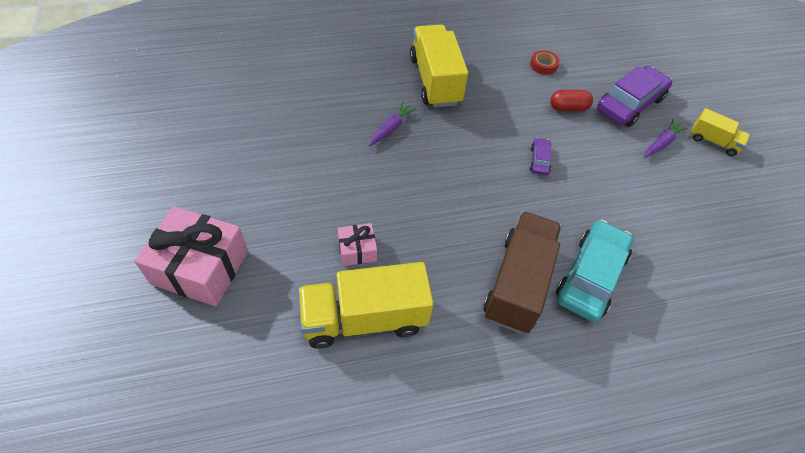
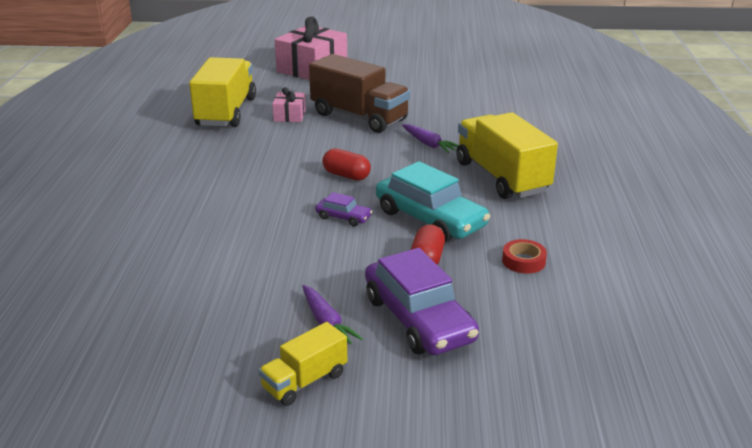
camera: 110 degrees right, 25 degrees down
yellow truck [410,25,468,108] -> yellow truck turned 120 degrees counterclockwise [456,112,558,199]
brown truck [483,211,562,333] -> brown truck moved to [309,54,410,133]
turquoise car [556,220,633,322] -> turquoise car moved to [376,161,490,242]
none -> red capsule [323,148,371,180]

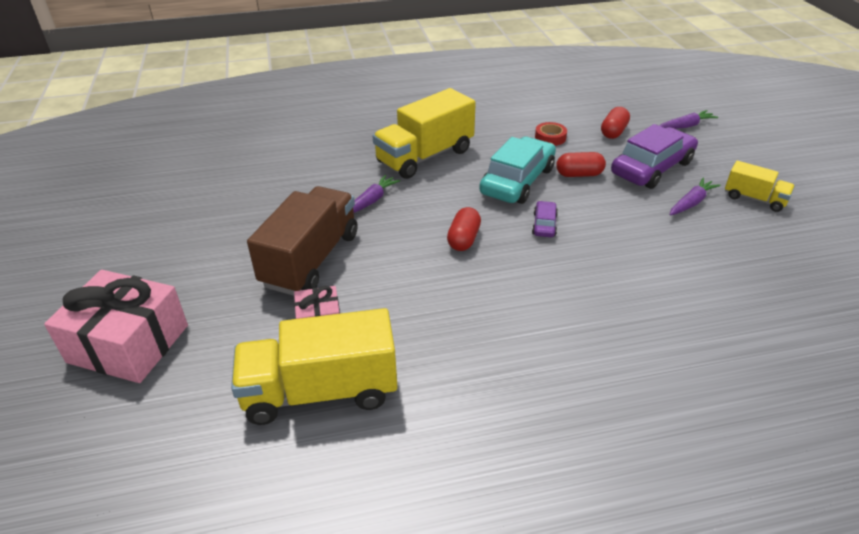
camera: 105 degrees left, 10 degrees up
none -> red capsule [601,107,630,139]
none -> purple carrot [659,110,718,129]

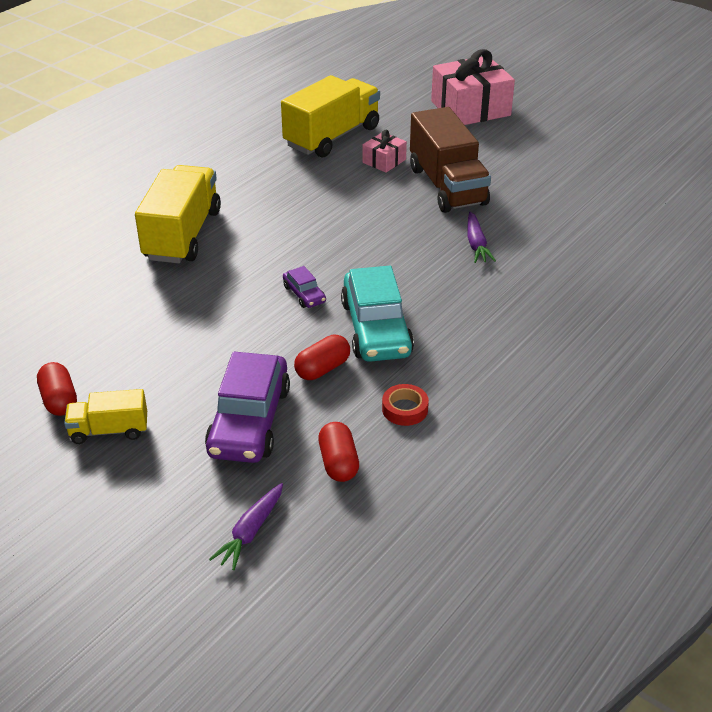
camera: 140 degrees right, 0 degrees up
yellow truck [372,88,476,179] -> yellow truck moved to [135,165,221,263]
red capsule [447,207,481,251] -> red capsule moved to [37,362,77,416]
purple carrot [669,178,721,216] -> none

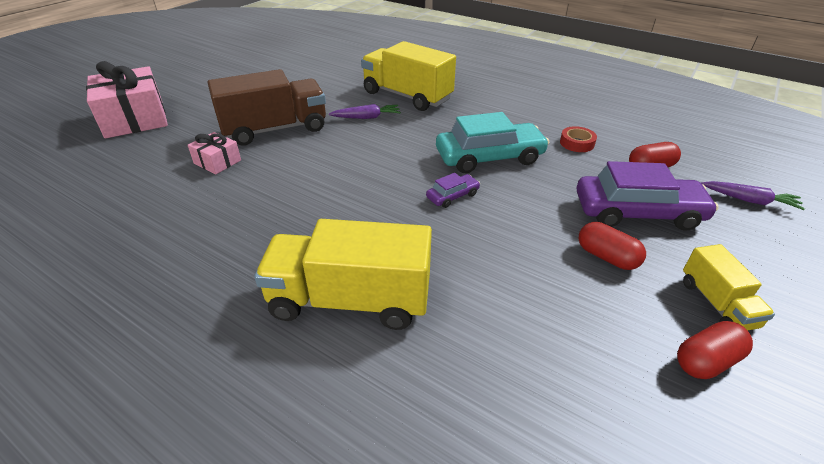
camera: 95 degrees left, 0 degrees up
yellow truck [281,75,380,157] -> yellow truck moved to [361,41,456,111]
red capsule [294,335,350,380] -> red capsule moved to [579,222,646,270]

